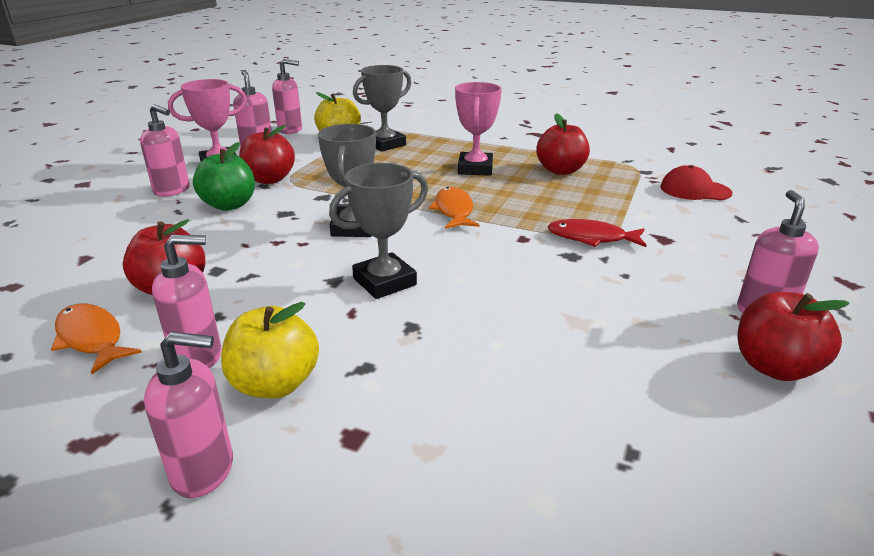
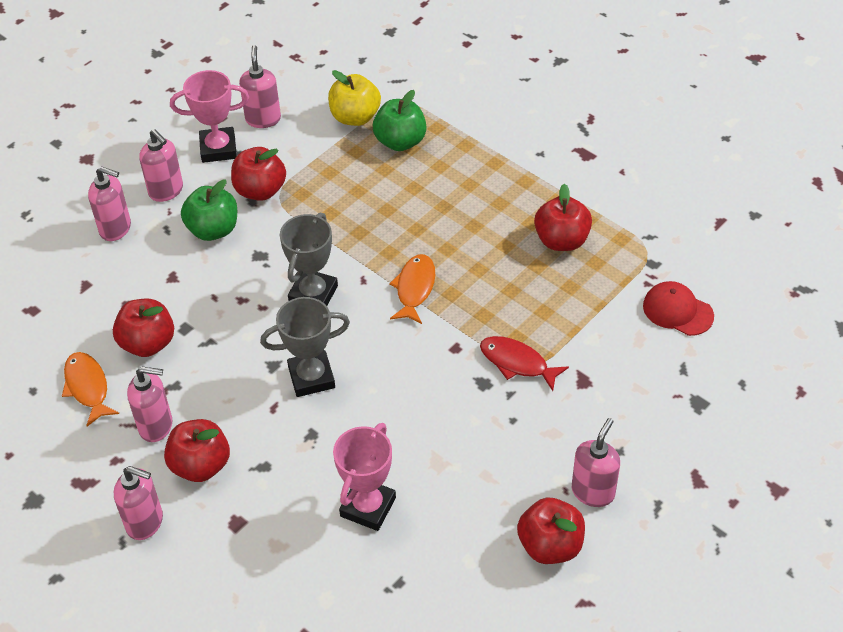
camera: 20 degrees right, 20 degrees up
yellow apple [221,302,319,399] -> red apple [164,419,230,482]
pink soap dispenser [272,59,302,134] -> pink soap dispenser moved to [88,166,131,241]
grey trophy [353,65,411,152] -> green apple [373,90,427,151]
pink trophy [455,82,502,176] -> pink trophy moved to [333,423,396,531]

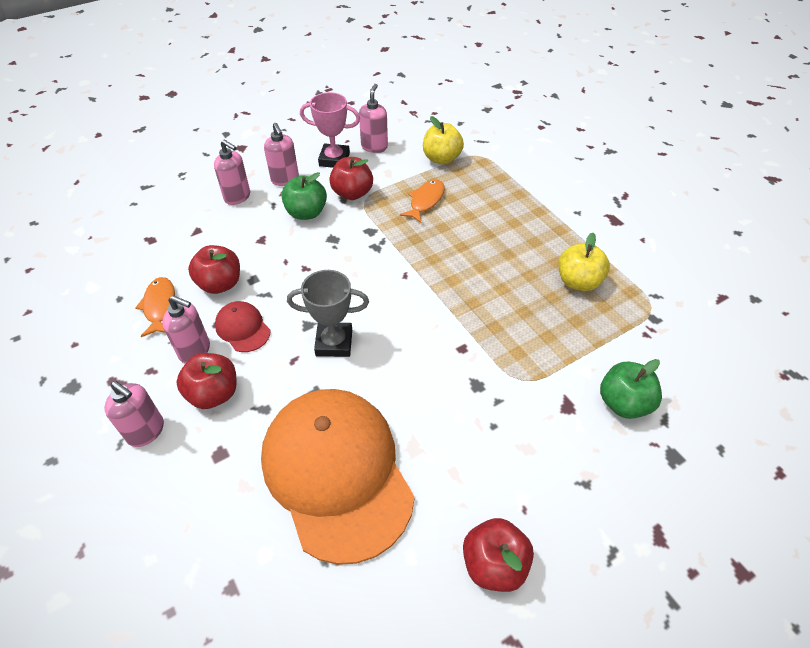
camera: 15 degrees right, 0 degrees up
grey trophy [280,212,338,306] -> none
pink trophy [333,423,396,531] -> orange cap [261,389,415,565]
green apple [373,90,427,151] -> green apple moved to [600,359,662,419]
orange fish [389,254,435,324] -> orange fish moved to [400,180,445,223]
red fish [480,336,569,391] -> none
red apple [534,184,592,251] -> yellow apple [559,233,610,291]
pink soap dispenser [572,418,620,507] -> none
red cap [643,281,714,336] -> red cap moved to [215,301,271,352]

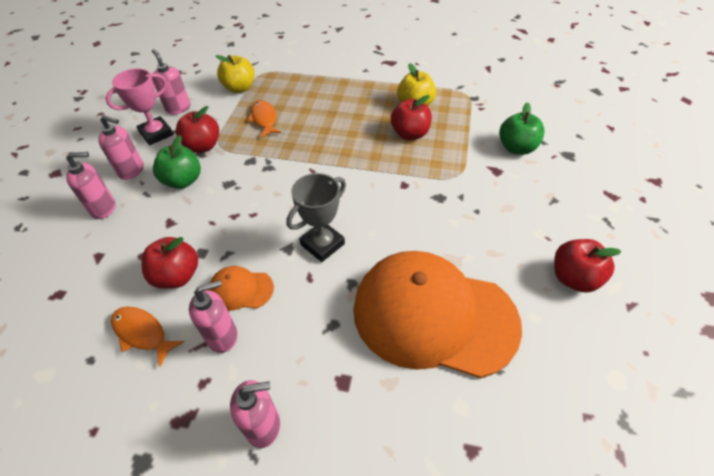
camera: 45 degrees left, 0 degrees up
red apple [176,353,237,409] -> red apple moved to [391,95,432,140]
red cap [215,301,271,352] -> orange cap [209,266,274,311]

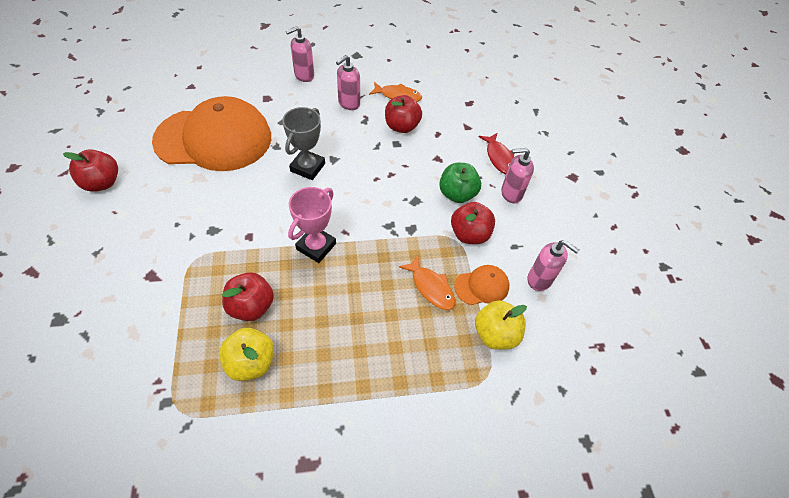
camera: 155 degrees right, 5 degrees up
pink soap dispenser [66,152,116,219] -> red fish [479,133,514,174]
pink trophy [105,68,173,145] -> pink trophy moved to [288,187,336,263]
orange cap [209,266,274,311] -> orange cap moved to [454,265,509,305]
green apple [499,102,545,155] -> none

